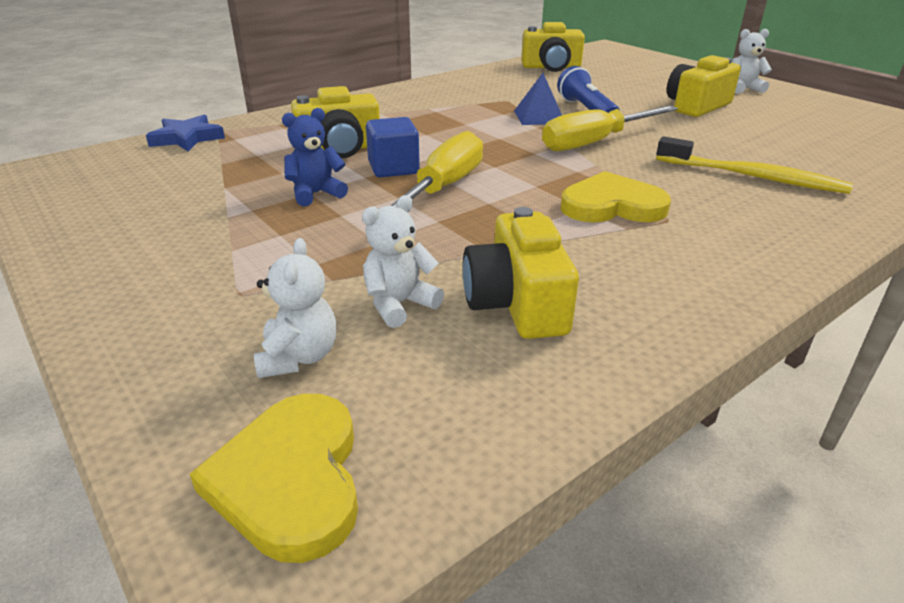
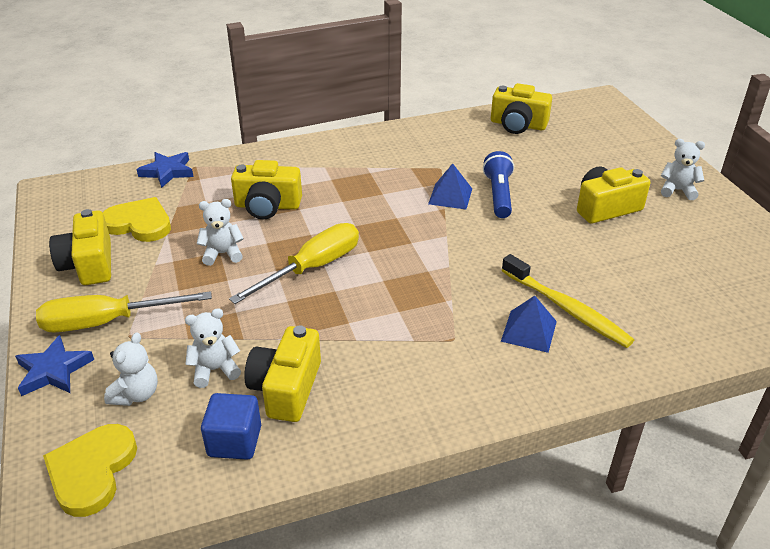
camera: 20 degrees right, 5 degrees up
blue teddy bear [282,108,348,206] -> white teddy bear [197,199,243,266]
blue cube [366,117,420,177] -> blue cube moved to [201,393,261,460]
yellow screwdriver [542,105,678,151] -> yellow screwdriver moved to [36,291,212,333]
yellow heart [561,171,671,223] -> yellow heart moved to [103,197,171,242]
none -> blue star [15,335,94,396]
none -> yellow camera [49,209,111,285]
none -> blue pyramid [501,296,557,353]

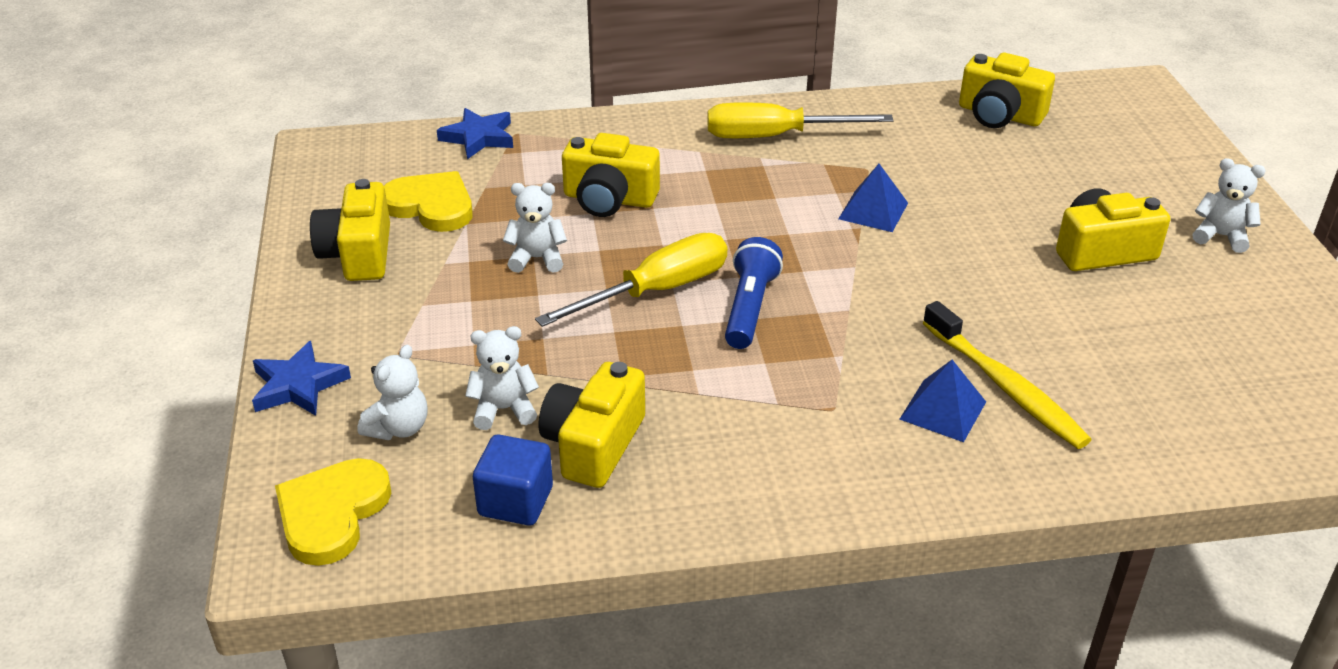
camera: 10 degrees right, 0 degrees up
yellow screwdriver [36,291,212,333] -> yellow screwdriver moved to [707,102,894,138]
blue flashlight [483,151,514,218] -> blue flashlight moved to [725,237,783,349]

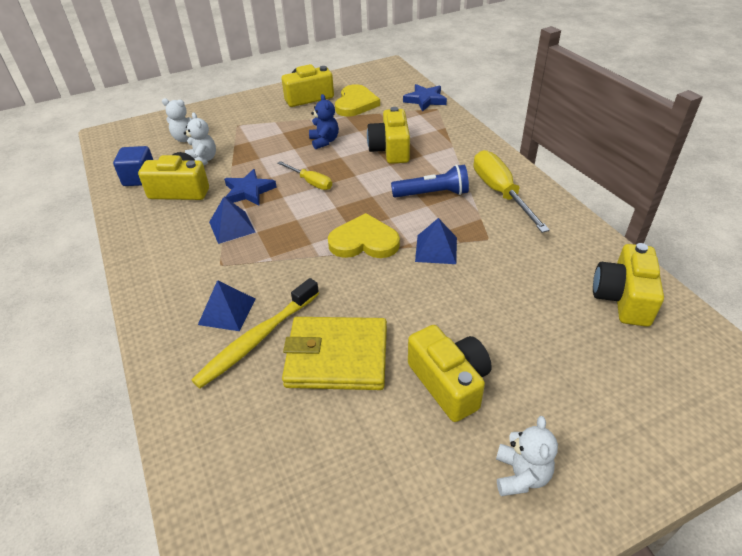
camera: 75 degrees right, 5 degrees up
blue star [252,341,351,416] -> blue star moved to [224,169,277,206]
yellow heart [275,458,392,566] -> yellow heart moved to [328,213,400,258]
white teddy bear [503,183,567,273] -> blue teddy bear [309,94,339,149]
yellow screwdriver [535,233,727,327] -> yellow screwdriver [277,161,332,190], size x0.57
blue flashlight [725,237,783,349] -> blue flashlight moved to [391,165,469,198]
none -> blue pyramid [209,197,256,244]
none -> yellow wallet [282,317,387,390]

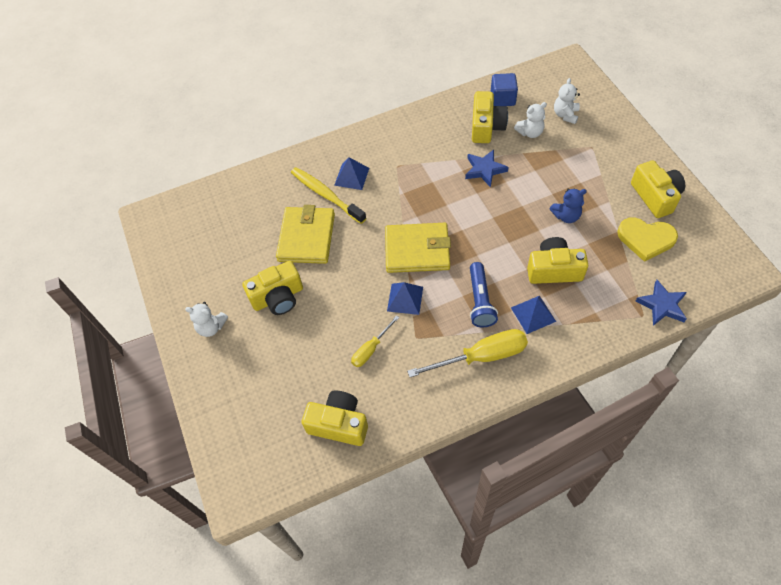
camera: 95 degrees right, 15 degrees up
blue pyramid [209,197,256,244] -> blue pyramid moved to [511,296,556,334]
yellow screwdriver [277,161,332,190] -> yellow screwdriver moved to [351,315,399,367]
yellow heart [328,213,400,258] -> yellow wallet [385,223,451,273]

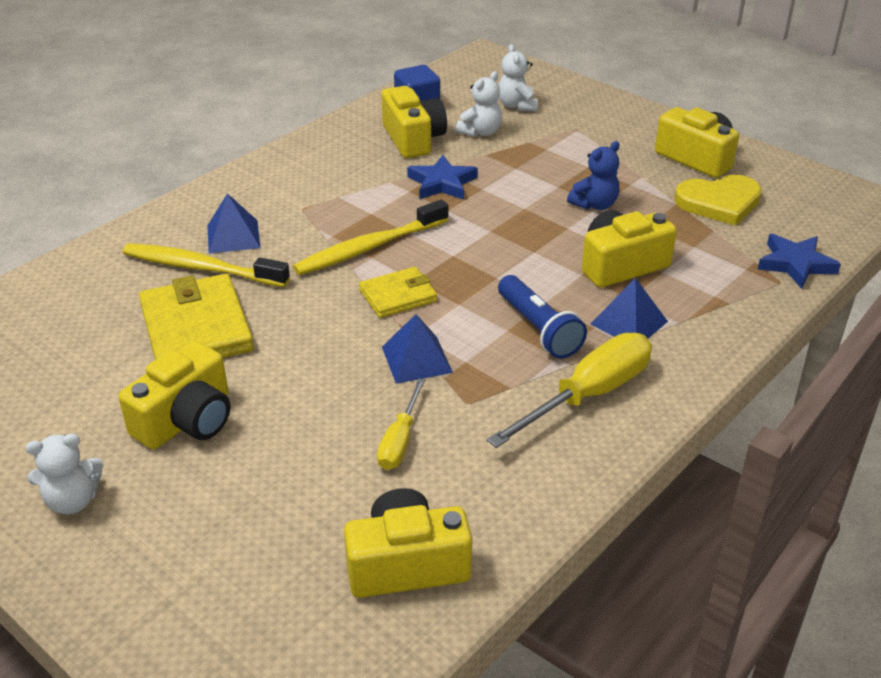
camera: 30 degrees left, 20 degrees down
yellow wallet [385,223,451,273] -> yellow wallet [359,267,437,318], size x0.58
none -> yellow toothbrush [293,199,449,275]

